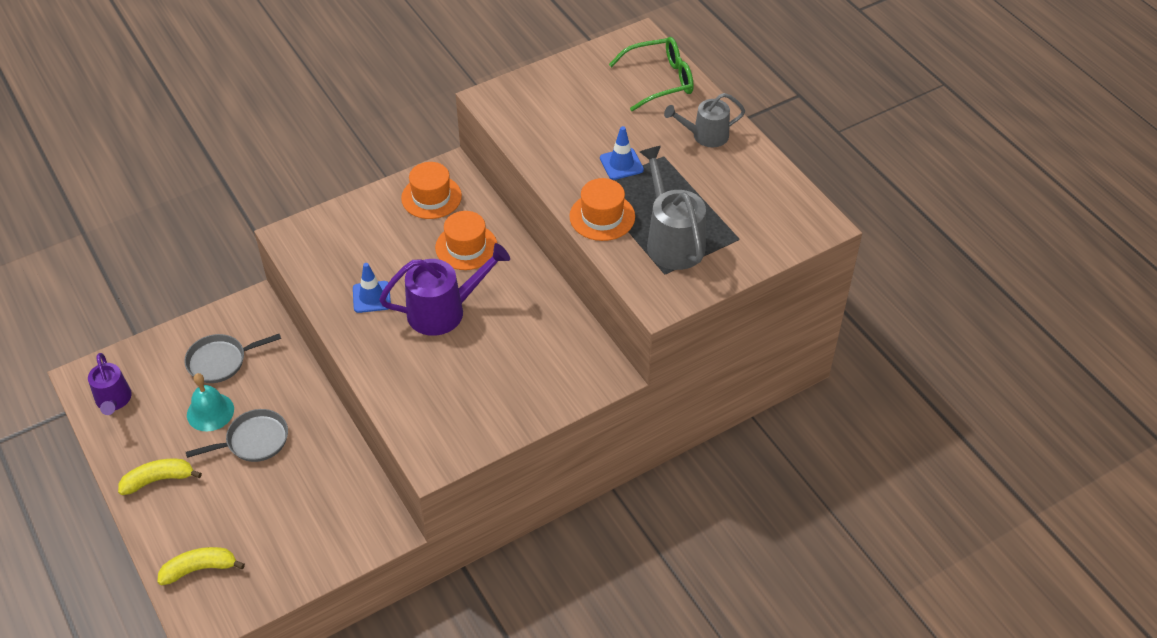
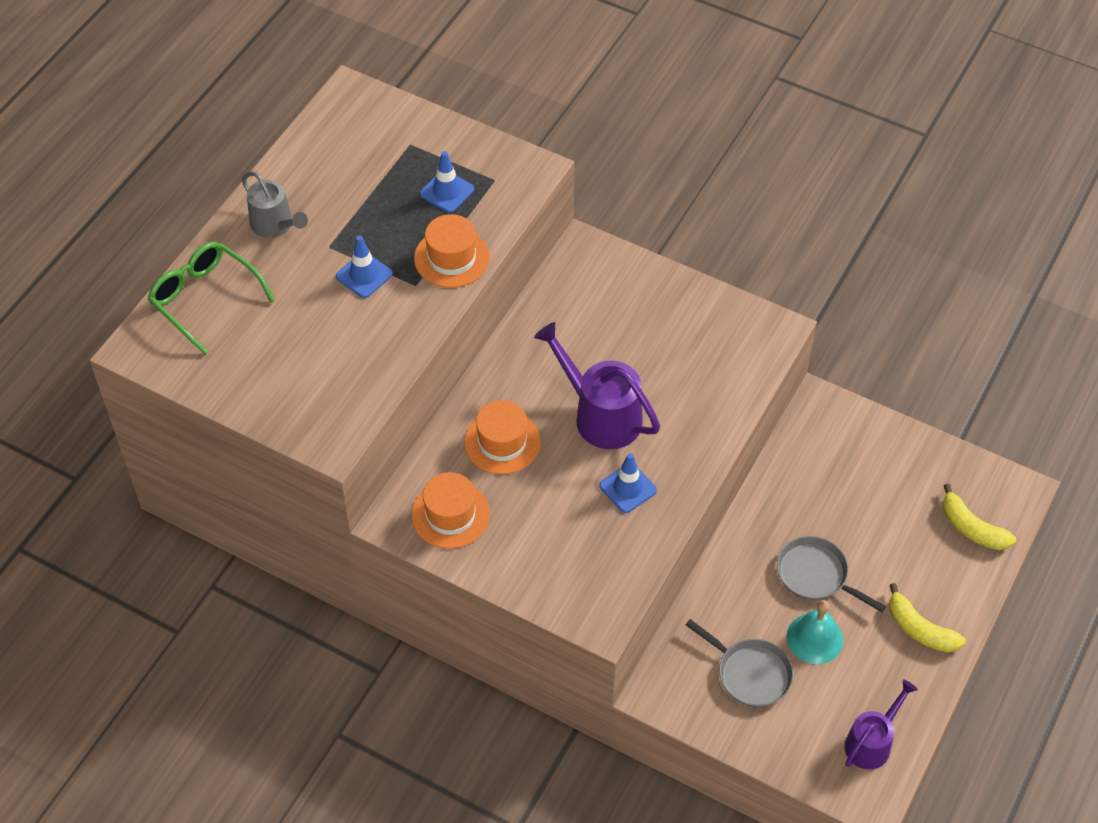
camera: 120 degrees left, 5 degrees up
grey watering can [640,146,706,270] -> blue traffic cone [420,151,474,213]

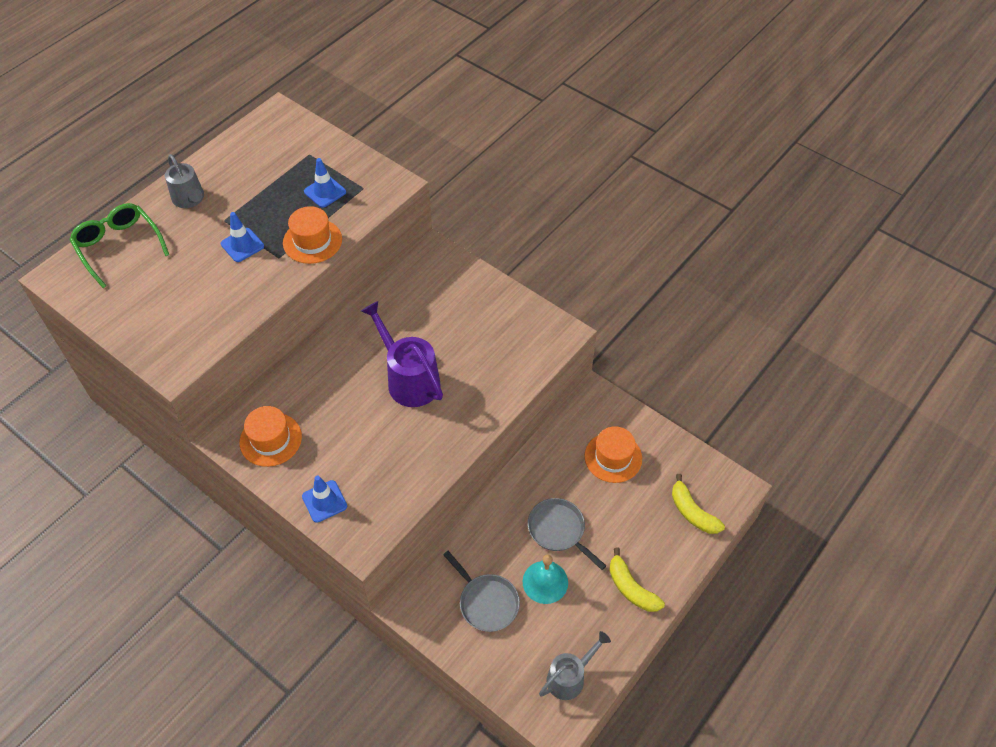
camera: 10 degrees right, 0 degrees up
orange hat [464,400,541,474] -> orange hat moved to [584,426,642,483]
blue traffic cone [599,453,657,513] -> blue traffic cone moved to [302,476,347,523]
purple watering can [845,680,918,770] -> grey watering can [539,631,611,700]

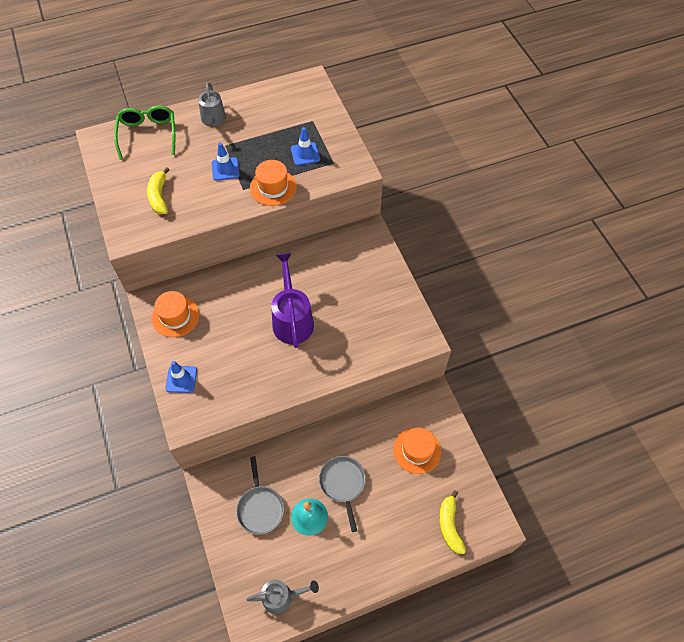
camera: 30 degrees right, 5 degrees up
yellow banana [609,547,665,612] -> yellow banana moved to [147,167,170,214]

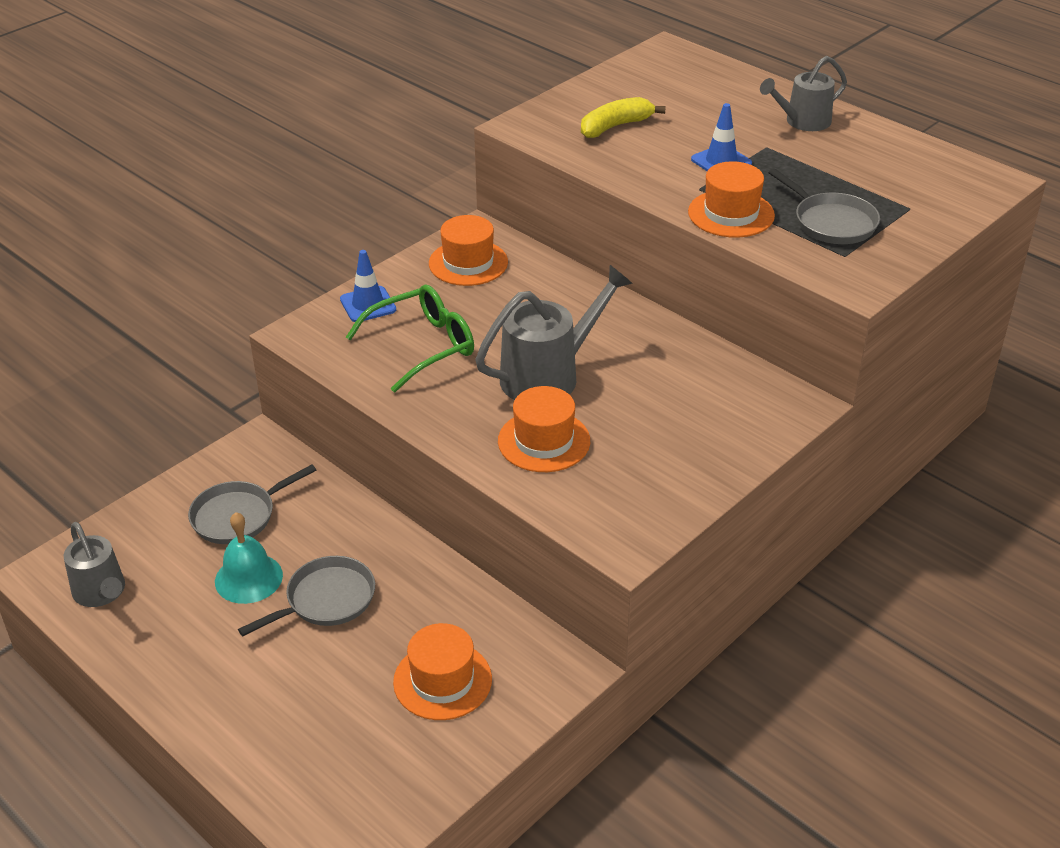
camera: 65 degrees right, 20 degrees down
green glasses [114,106,175,160] -> green glasses moved to [346,285,474,392]
purple watering can [271,253,314,348] -> grey watering can [475,265,633,400]
blue traffic cone [291,127,320,166] -> grey pan [769,169,880,244]
yellow banana [439,490,466,554] -> none
none -> orange hat [498,386,590,472]

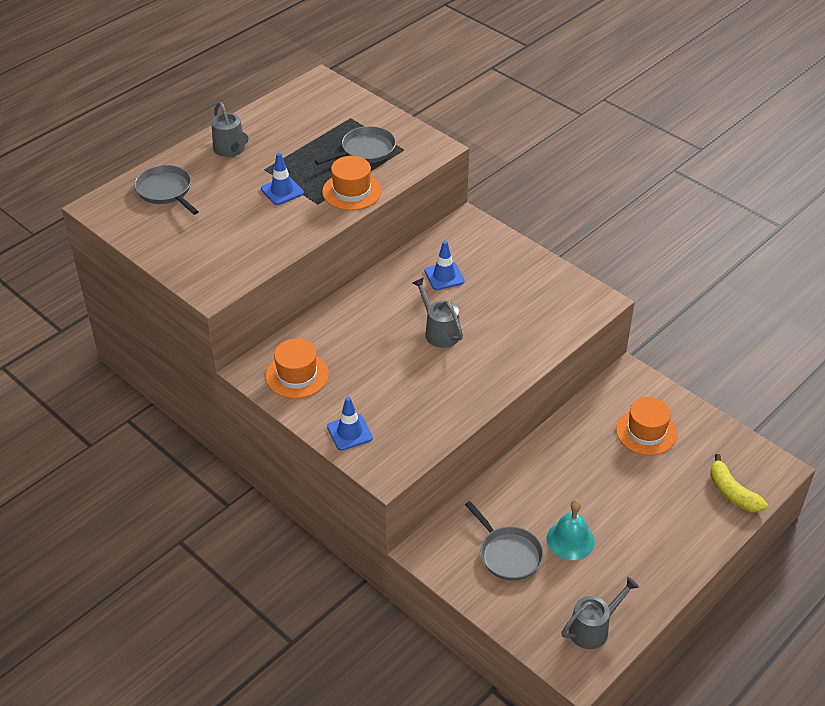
camera: 90 degrees left, 5 degrees up
grey pan [238,556,375,636] -> grey pan moved to [134,165,199,215]
green glasses [346,285,474,392] -> none
grey watering can [475,265,633,400] -> grey watering can [413,277,463,348], size x0.65
orange hat [498,386,590,472] -> none
yellow banana [581,97,666,138] -> yellow banana moved to [710,454,768,512]
none -> blue traffic cone [424,241,465,290]

